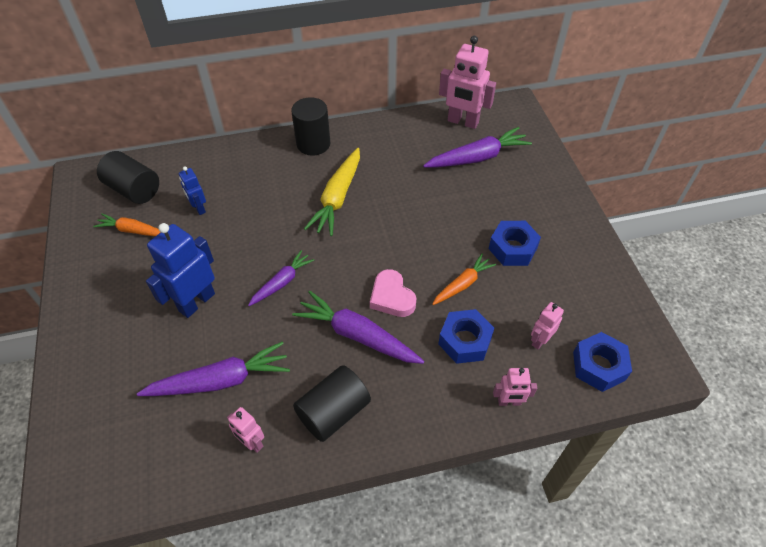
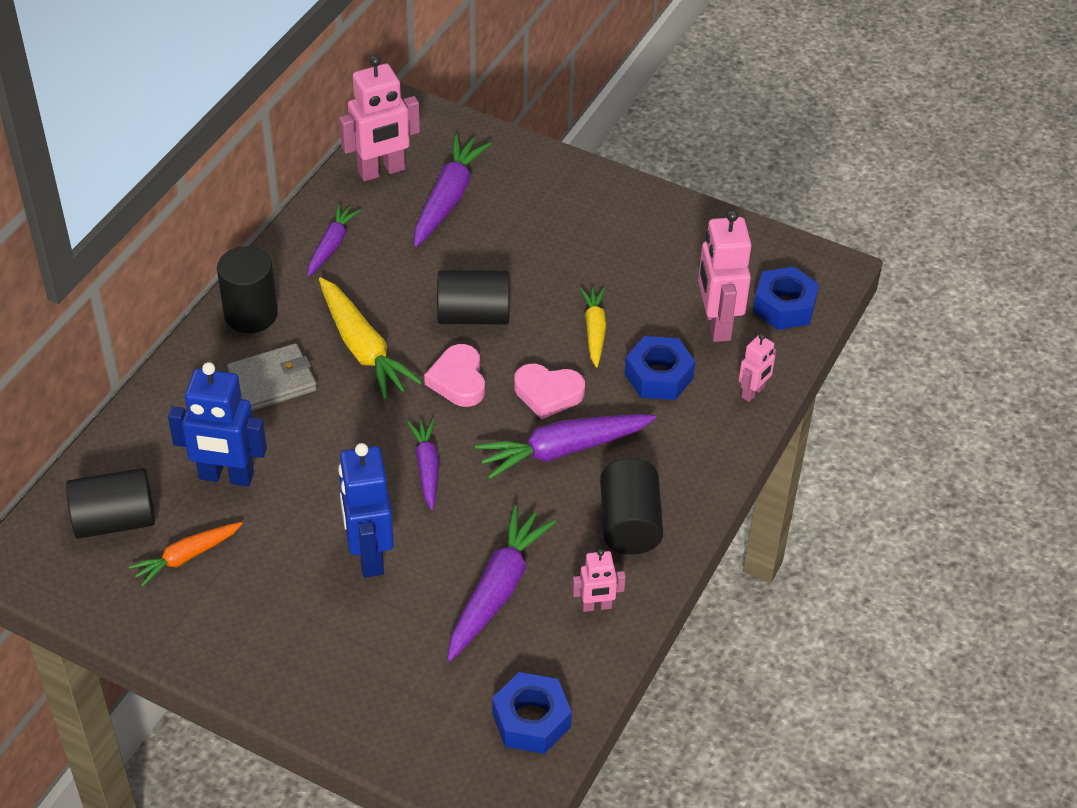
camera: 50 degrees left, 5 degrees down
blue robot [179,166,206,215] -> blue robot [168,362,267,486], size x1.87
orange carrot [432,254,496,305] -> yellow carrot [580,287,606,367]
blue nut [489,221,541,266] -> blue nut moved to [492,672,572,754]
pink robot [531,302,564,350] -> pink robot [698,210,751,342], size x1.87
none -> grey wallet [227,343,317,411]
none -> purple carrot [308,204,361,276]
none -> pink heart [424,344,485,407]
none -> black cylinder [437,270,509,324]

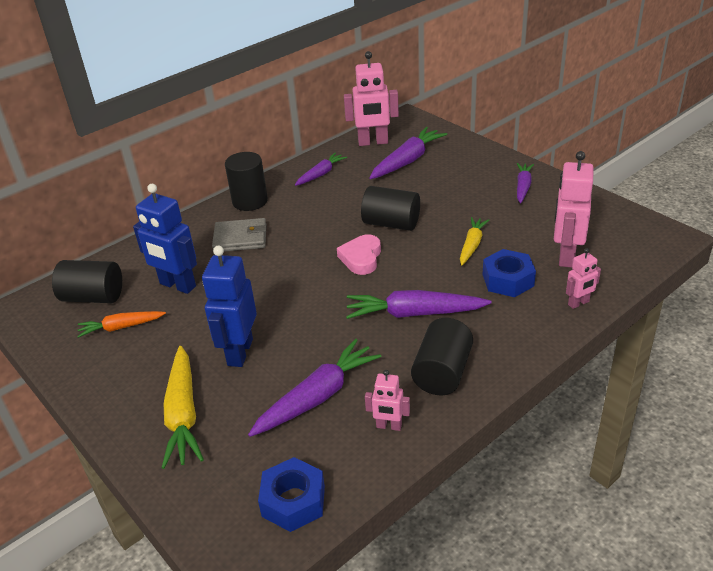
camera: 25 degrees right, 10 degrees down
yellow carrot [319,277,422,400] -> yellow carrot moved to [162,346,204,469]
purple carrot [407,419,439,510] -> purple carrot moved to [517,163,534,203]
pink heart [514,364,585,420] -> none
blue nut [753,267,819,330] -> none

